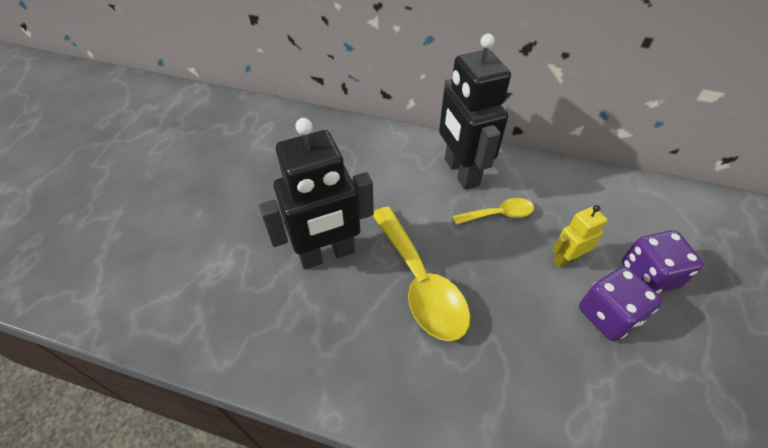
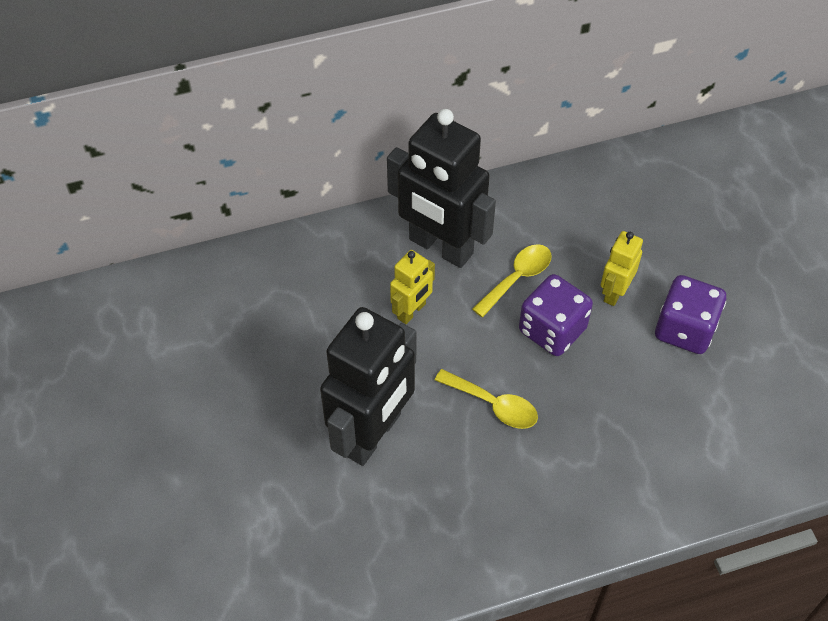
camera: 35 degrees left, 5 degrees up
yellow spoon [372,206,470,341] -> yellow spoon [435,369,538,429], size x0.54
purple dice [622,230,704,293] -> purple dice moved to [519,274,593,356]
none -> yellow robot [390,250,435,324]

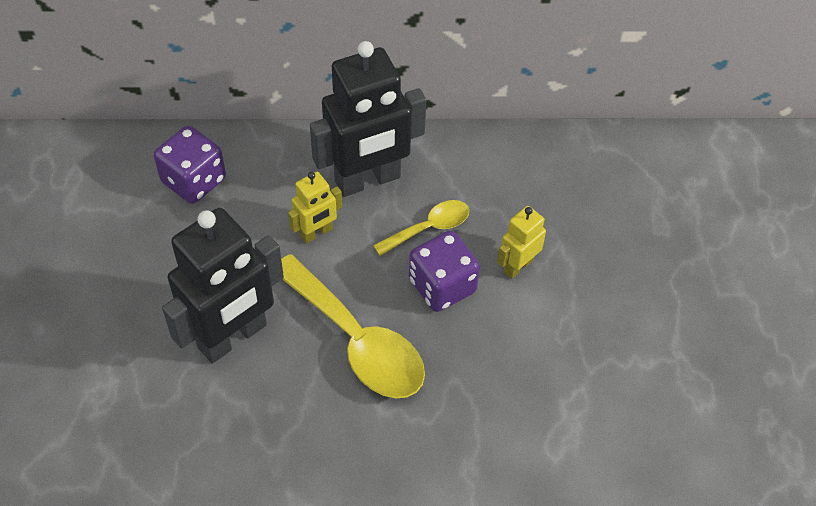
camera: 15 degrees right, 0 degrees up
black robot [387,109,496,268] -> black robot turned 75 degrees counterclockwise [310,41,426,197]
yellow spoon [435,369,538,429] -> yellow spoon [281,254,425,398], size x1.86
purple dice [655,275,726,354] -> purple dice moved to [154,126,226,204]

